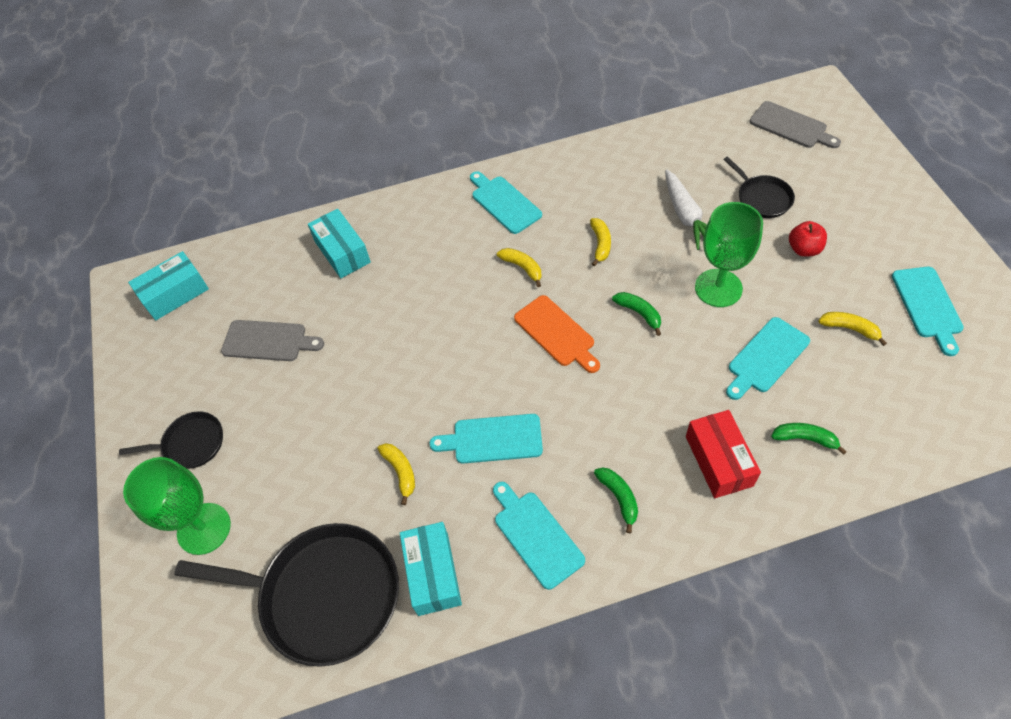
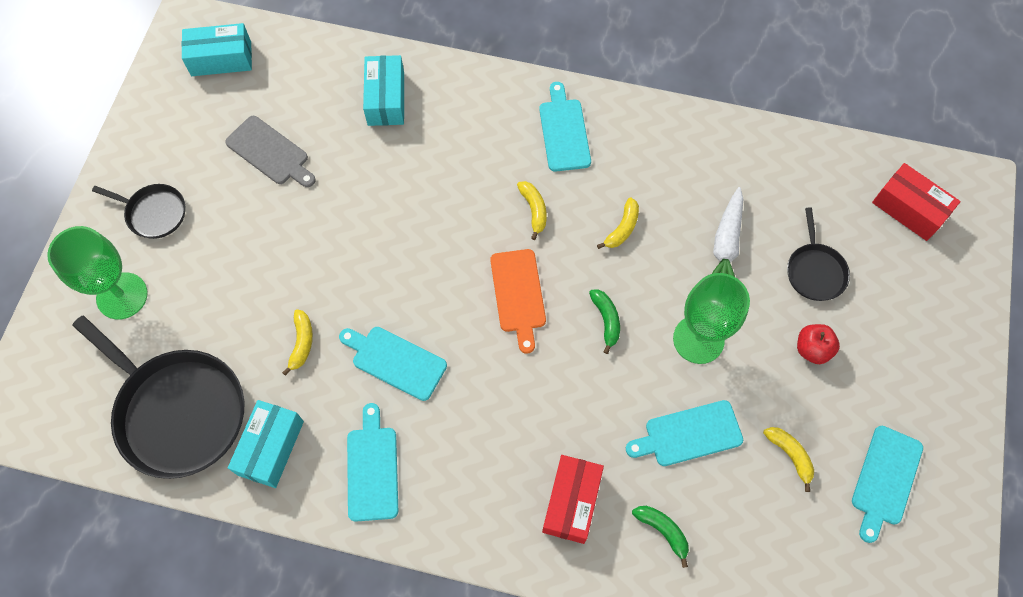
camera: 25 degrees right, 10 degrees up
green banana [594,467,638,533] -> none
grey cutting board [750,101,841,148] -> red box [872,163,961,241]

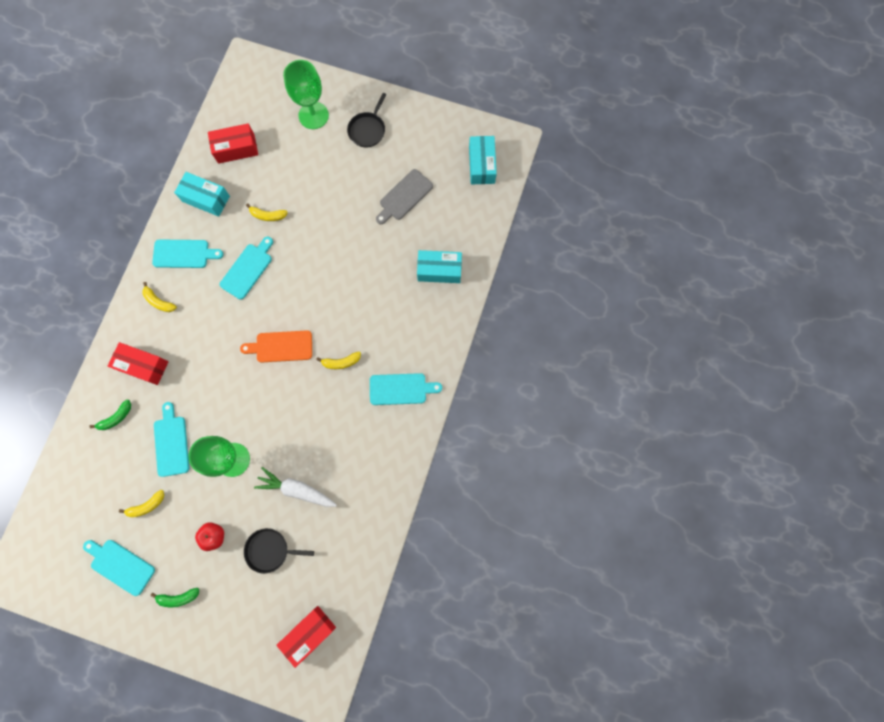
camera: 95 degrees right, 10 degrees up
black pan [72,315,244,479] -> red box [208,123,258,164]
green banana [589,289,620,354] -> green banana moved to [151,588,199,607]
yellow banana [597,197,639,249] -> yellow banana moved to [143,282,177,312]

